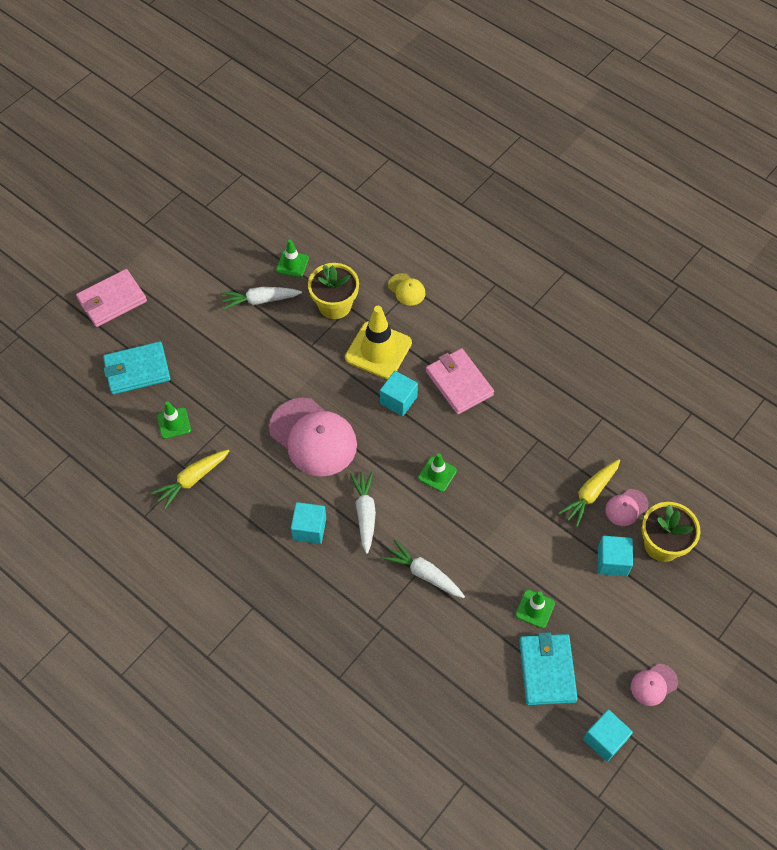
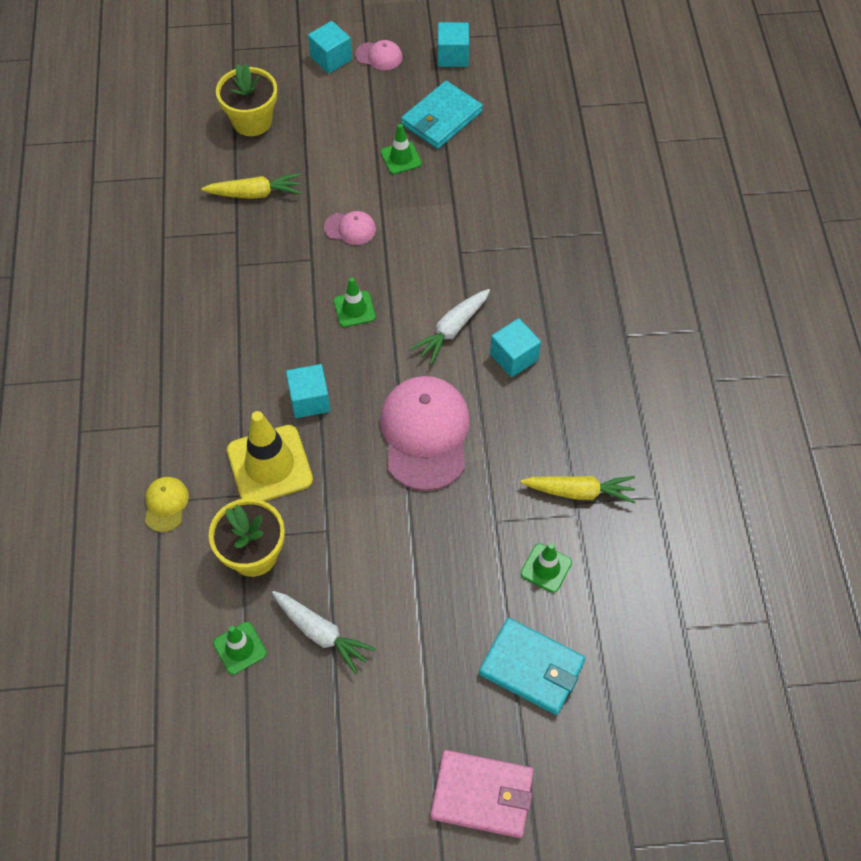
camera: 135 degrees left, 0 degrees up
white carrot [382,540,465,598] -> none
pink wallet [426,348,494,414] -> none
turquoise cube [598,536,633,576] -> turquoise cube moved to [308,21,352,74]
pink cap [605,489,649,526] -> pink cap moved to [324,211,376,245]

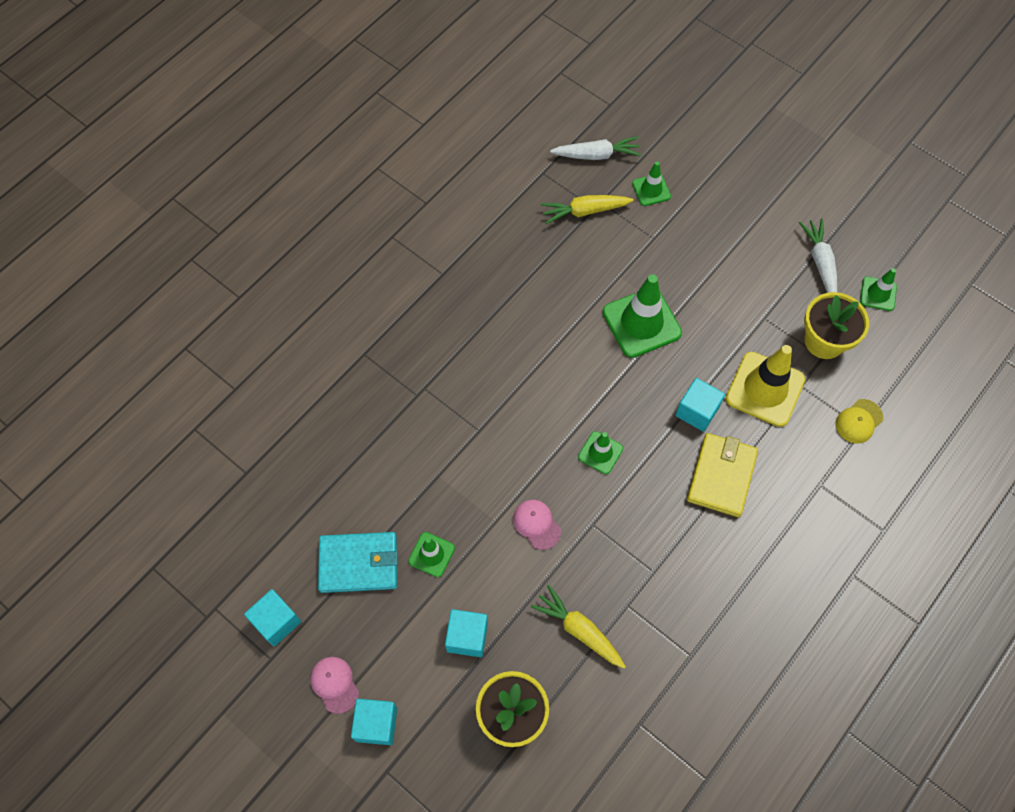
camera: 135 degrees left, 5 degrees up
pink cap [380,376,470,491] -> green traffic cone [603,274,682,358]
white carrot [410,289,490,365] -> white carrot moved to [550,136,641,160]
pink wallet [431,750,534,838] -> none
turquoise wallet [479,618,585,715] -> none
turquoise cube [490,318,541,377] -> turquoise cube moved to [445,609,488,657]
yellow carrot [521,476,636,504] -> yellow carrot turned 60 degrees counterclockwise [540,195,634,224]
none -> yellow wallet [687,433,758,517]

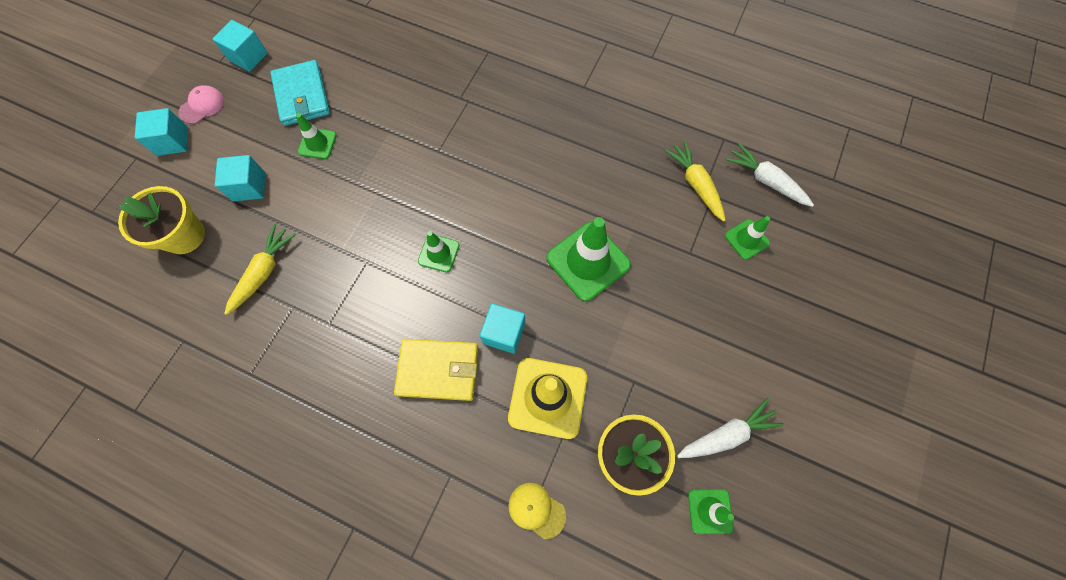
camera: 75 degrees right, 5 degrees up
pink cap [513,500,561,550] -> none
white carrot [550,136,641,160] -> white carrot turned 150 degrees clockwise [726,143,814,207]

